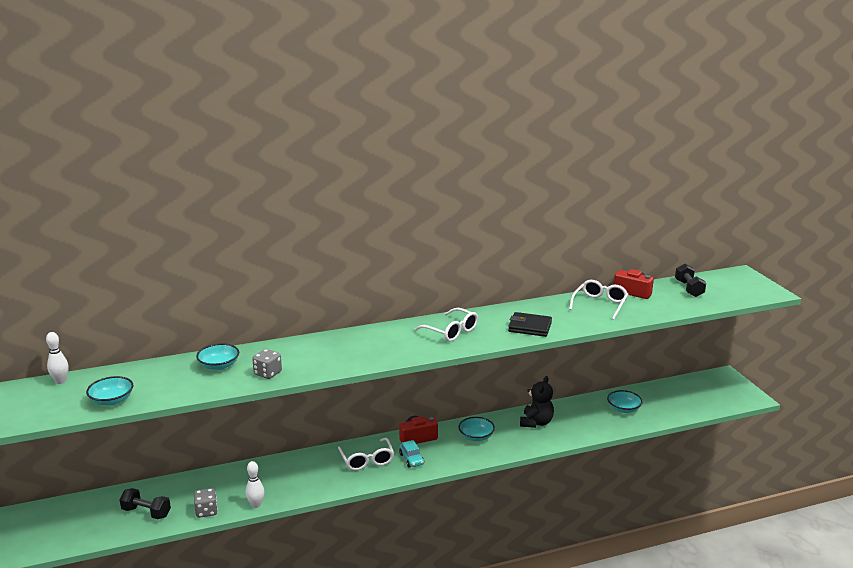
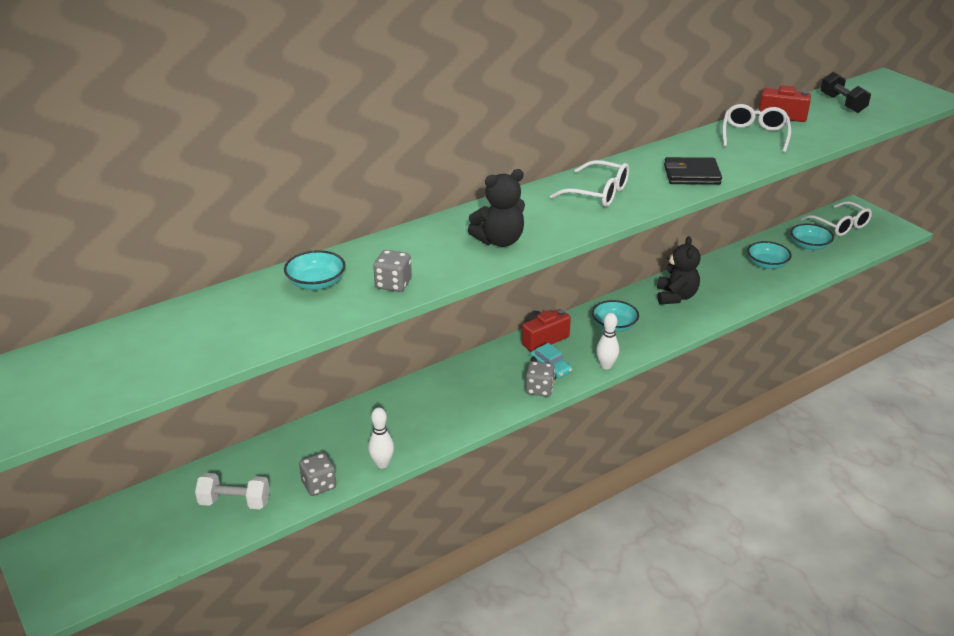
camera: 15 degrees left, 10 degrees up
white bowling pin [46,332,69,384] -> white bowling pin moved to [596,313,619,369]
turquoise bowl [86,376,134,406] -> turquoise bowl moved to [791,224,834,250]
black dumbbell [119,488,171,519] -> white dumbbell [195,473,270,509]
white glasses [338,438,394,471] -> white glasses moved to [801,201,872,236]
none -> black teddy bear [468,169,525,247]
none -> grey dice [525,361,555,397]

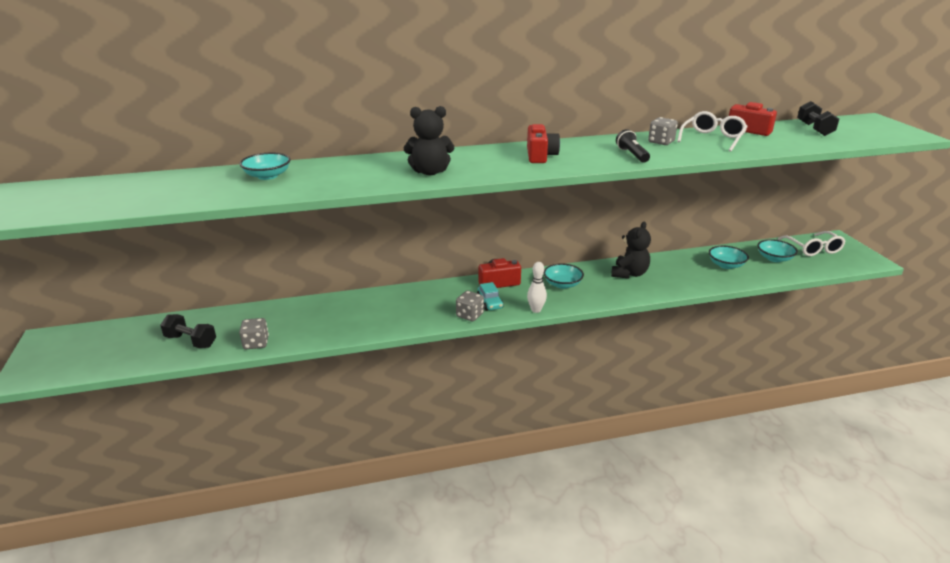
camera: 20 degrees right, 5 degrees down
white dumbbell [195,473,270,509] -> black dumbbell [160,314,216,348]
white bowling pin [368,408,394,468] -> none
grey dice [373,250,412,292] -> grey dice moved to [648,117,678,145]
white glasses [550,160,629,207] -> red camera [527,124,560,163]
black wallet [664,157,722,185] -> black flashlight [616,129,650,163]

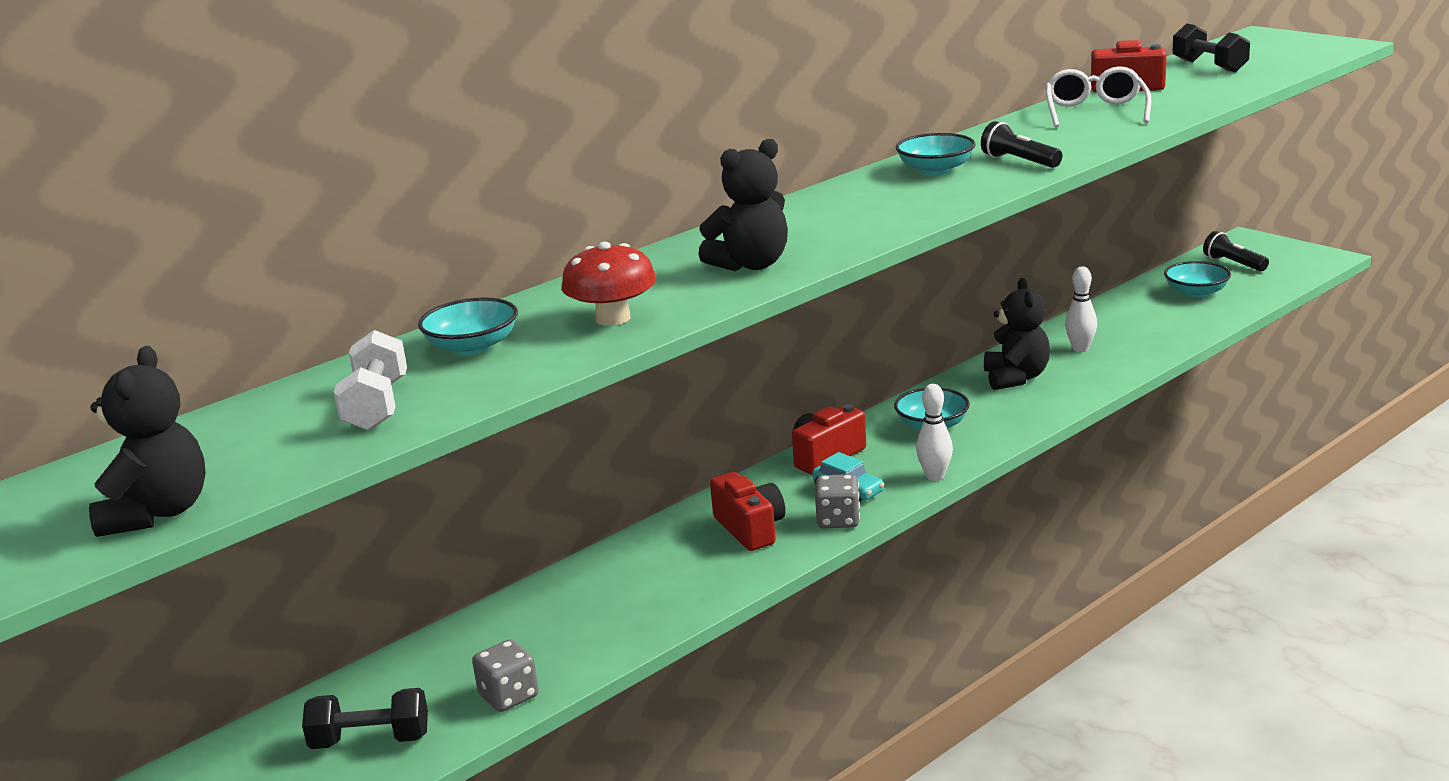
camera: 25 degrees left, 5 degrees down
red camera [527,124,560,163] -> red camera moved to [710,472,785,551]
grey dice [648,117,678,145] -> none
turquoise bowl [709,246,749,269] -> turquoise bowl moved to [896,133,976,175]
white glasses [778,231,846,256] -> black flashlight [1203,231,1269,271]
none -> black teddy bear [89,346,206,537]
none -> white dumbbell [334,330,407,431]
none -> red mushroom [561,242,656,326]
none -> white bowling pin [1065,266,1097,352]

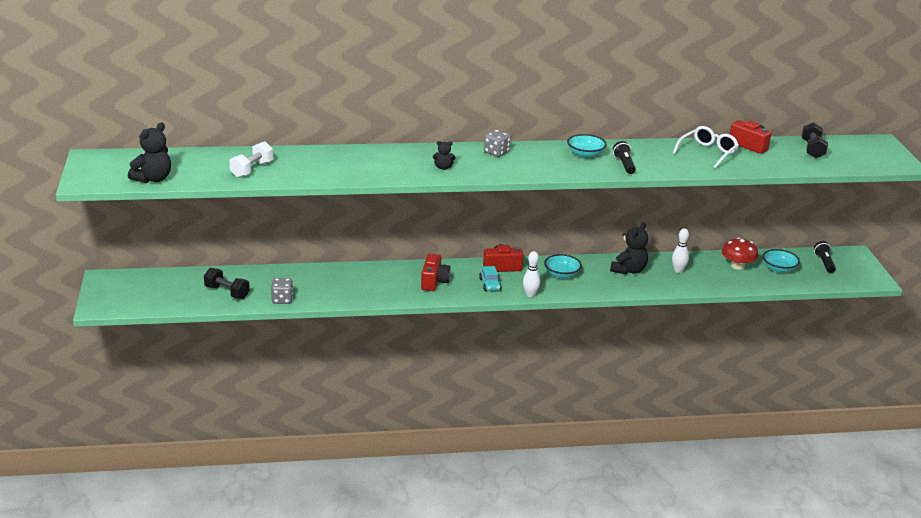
camera: 30 degrees right, 5 degrees up
turquoise bowl [418,297,518,355] -> none
red mushroom [561,242,656,326] -> red mushroom moved to [722,237,758,270]
black teddy bear [698,139,788,271] -> black teddy bear [433,141,456,170], size x0.54
grey dice [815,474,860,528] -> grey dice moved to [484,130,511,157]

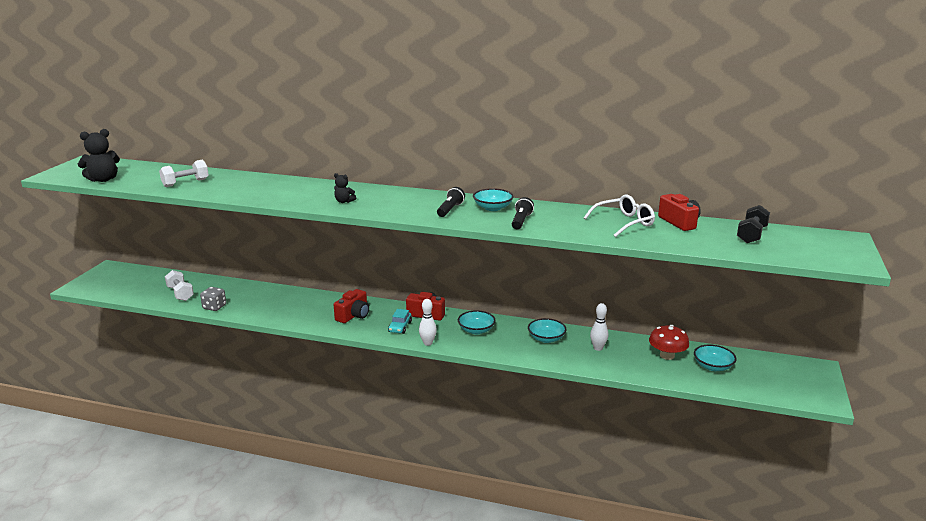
camera: 25 degrees right, 5 degrees down
black dumbbell [204,268,250,299] -> white dumbbell [165,270,194,301]
grey dice [484,130,511,157] -> none
black teddy bear [610,222,648,275] -> turquoise bowl [528,318,567,343]
black flashlight [814,241,836,273] -> black flashlight moved to [437,187,465,217]

